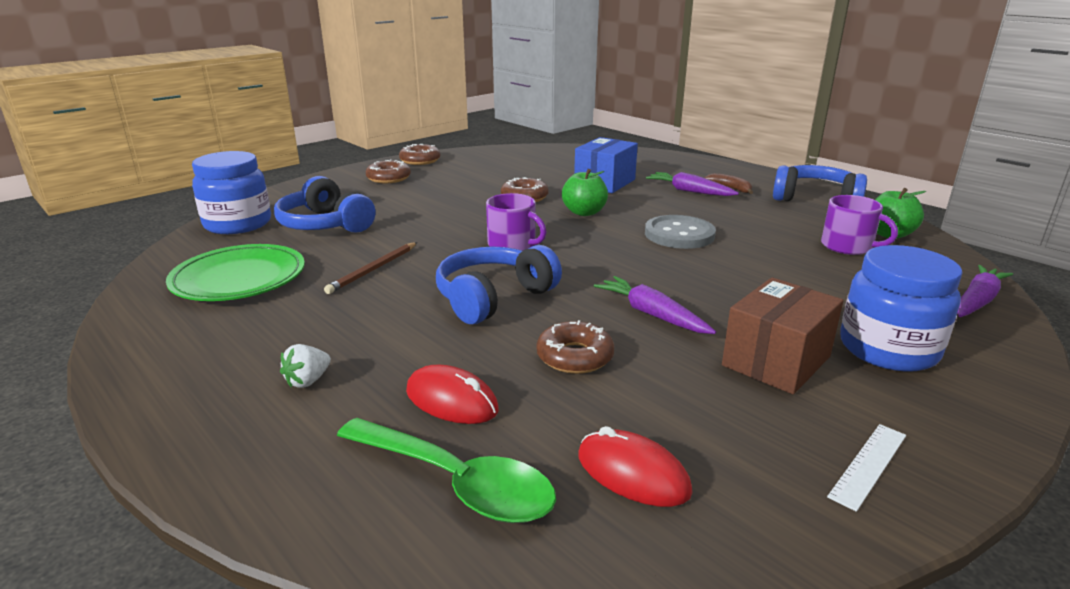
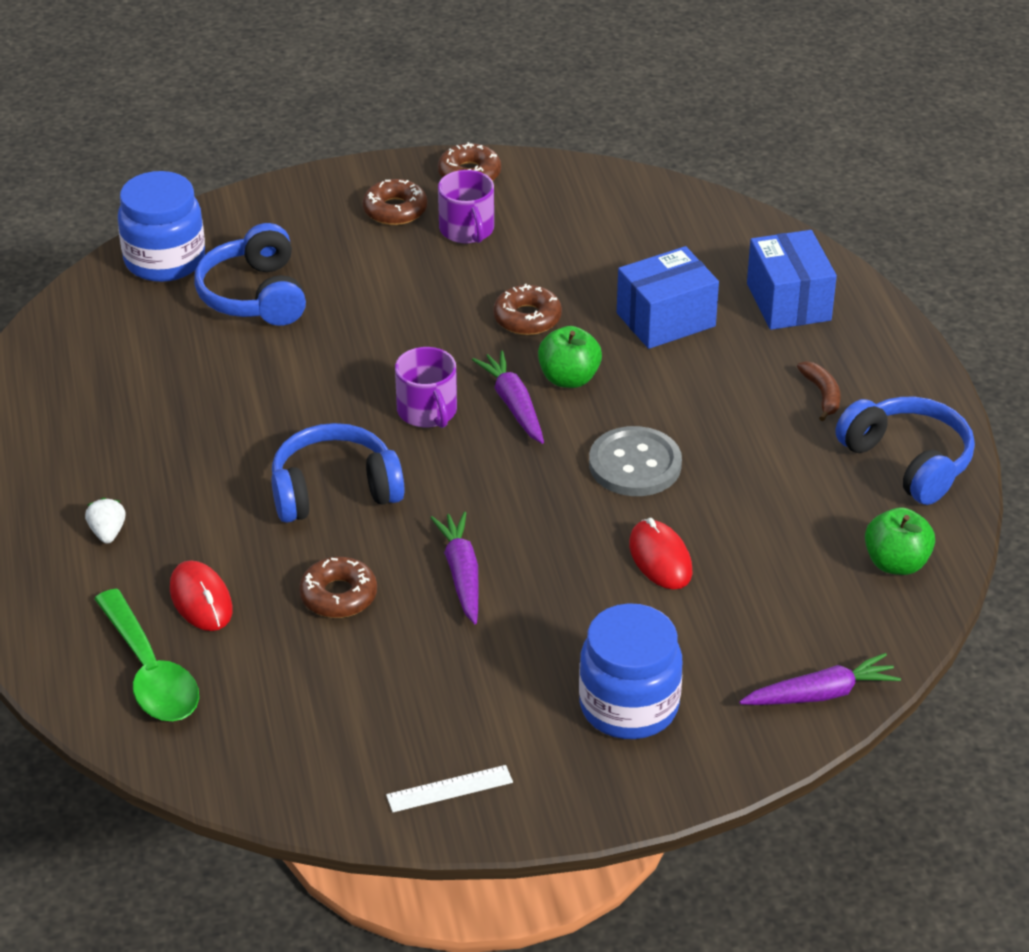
camera: 30 degrees right, 15 degrees up
green plate [166,244,305,301] -> none
white strawberry [280,344,331,388] -> white strawberry turned 105 degrees clockwise [85,498,126,544]
brown pencil [324,242,417,294] -> none
red mouse [578,426,693,507] -> red mouse moved to [629,518,693,590]
purple carrot [646,172,739,196] -> purple carrot moved to [472,350,544,444]
brown box [722,277,844,394] -> none
purple mug [821,195,898,255] -> purple mug moved to [438,170,494,243]
none -> blue box [747,230,837,330]

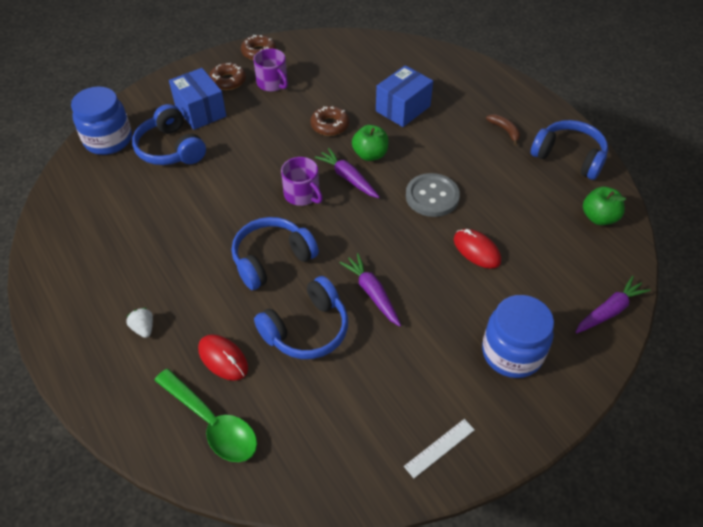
camera: 20 degrees left, 10 degrees up
brown donut [299,557,377,618] -> blue headphones [254,276,348,359]
blue box [747,230,837,330] -> blue box moved to [169,68,226,130]

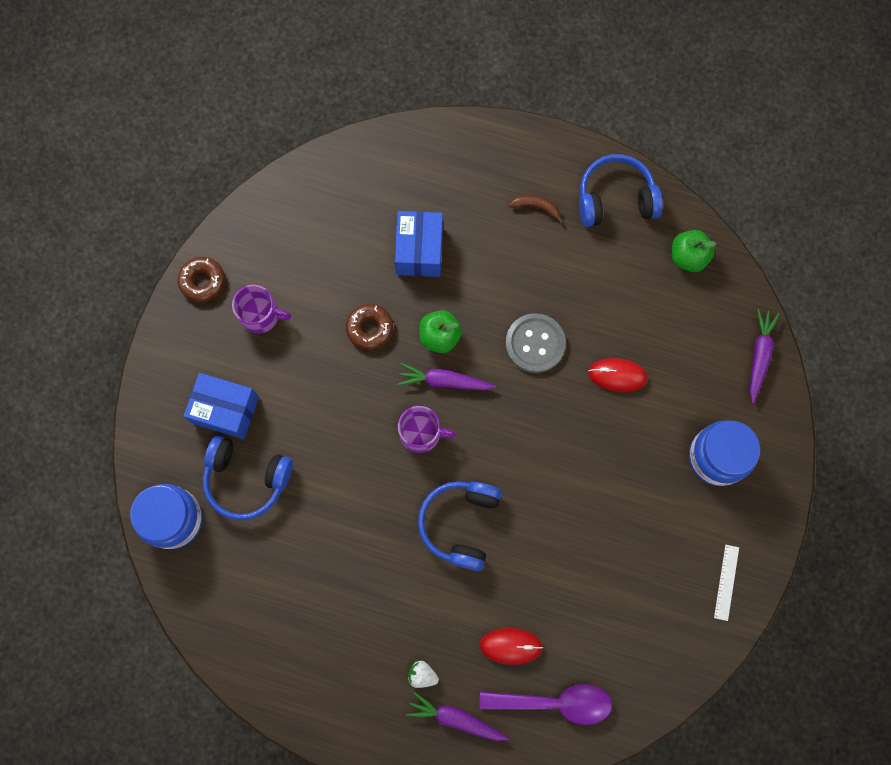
camera: 40 degrees left, 25 degrees up
green spoon [154,369,257,462] -> purple spoon [480,684,612,725]
brown donut [209,63,246,90] -> none
blue headphones [254,276,348,359] -> none
purple carrot [340,253,401,327] -> purple carrot moved to [406,692,509,741]

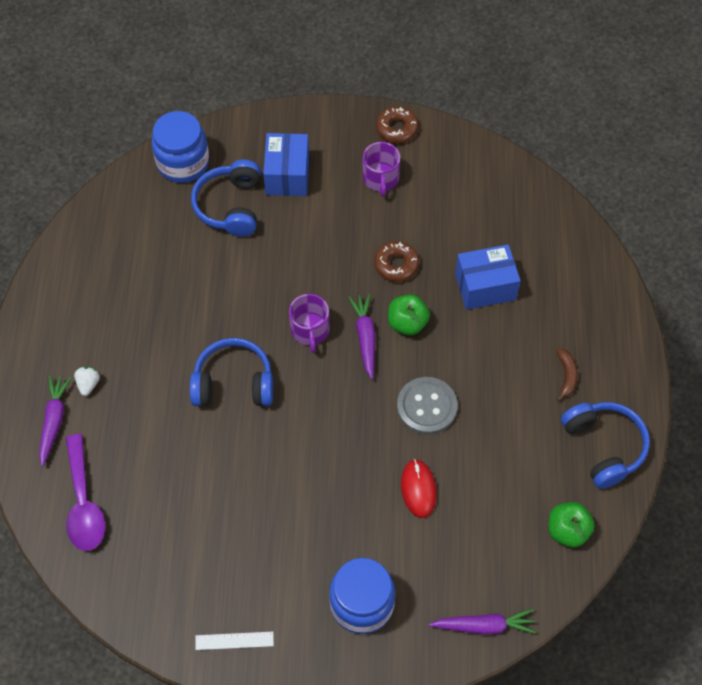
camera: 75 degrees right, 15 degrees down
red mouse [480,628,543,665] -> none

